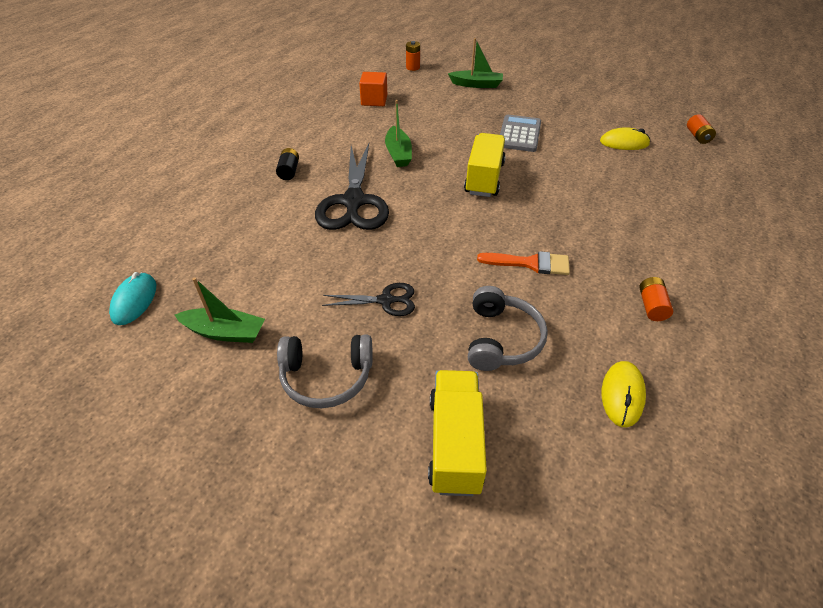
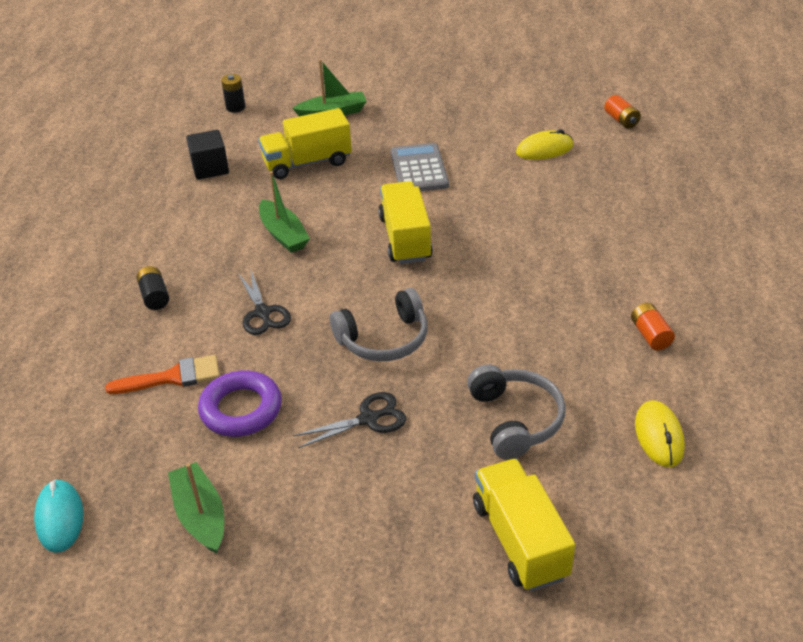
camera: 20 degrees left, 5 degrees down
green boat [175,277,265,343] -> green boat turned 105 degrees counterclockwise [168,462,224,554]
grey headphones [277,334,373,408] -> grey headphones moved to [330,288,428,361]
black scissors [315,144,389,230] -> black scissors [238,271,291,335], size x0.51
orange cube [359,72,387,106] -> black cube [186,130,229,180]
orange battery [406,41,420,71] -> black battery [221,74,245,113]
orange brush [477,251,570,275] -> orange brush moved to [105,355,220,394]
none -> purple ring [198,370,282,437]
none -> yellow truck [258,108,352,179]

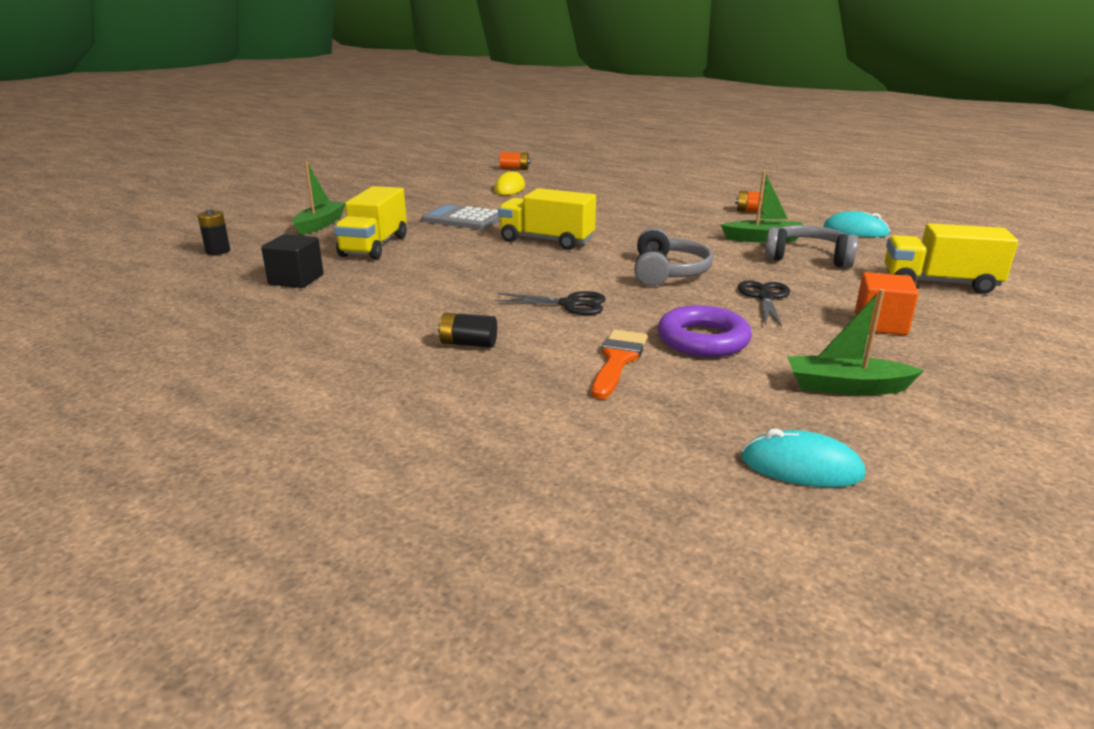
camera: 60 degrees left, 15 degrees down
green boat [259,171,310,253] -> green boat moved to [721,171,803,242]
yellow mouse [635,400,685,467] -> turquoise mouse [824,211,890,237]
none -> orange cube [855,272,919,335]

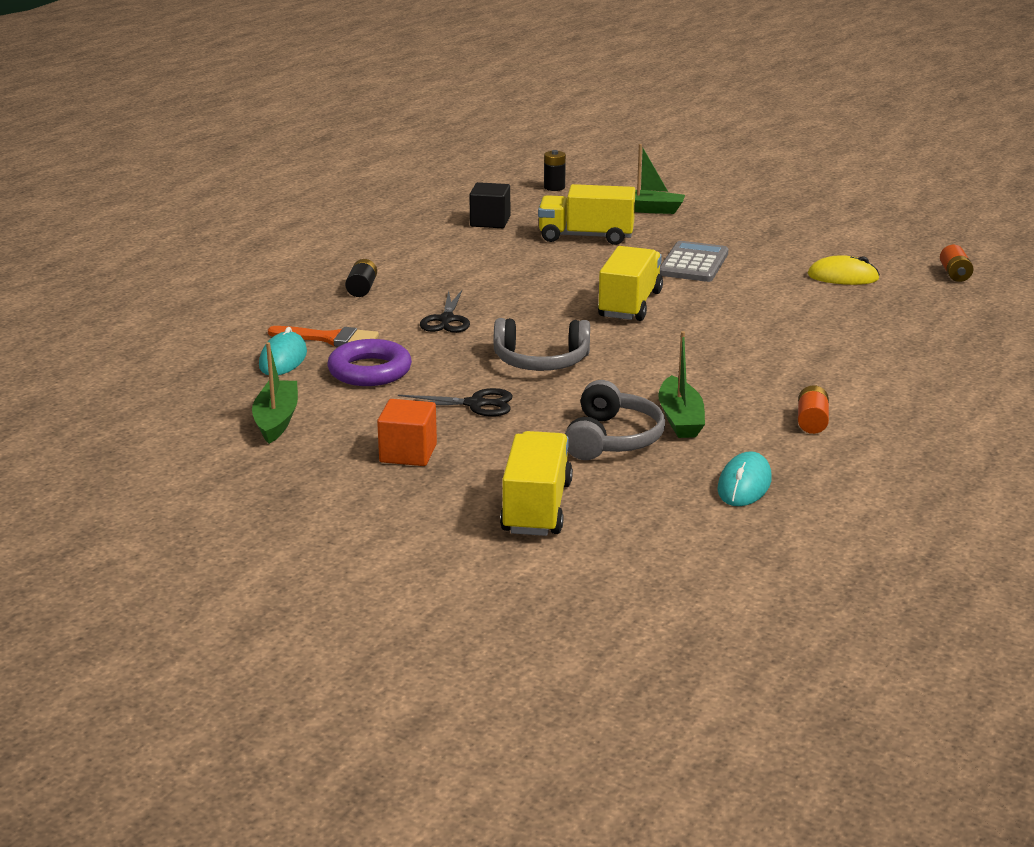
camera: 85 degrees right, 0 degrees up
turquoise mouse [741,429,866,487] -> turquoise mouse moved to [259,327,307,375]

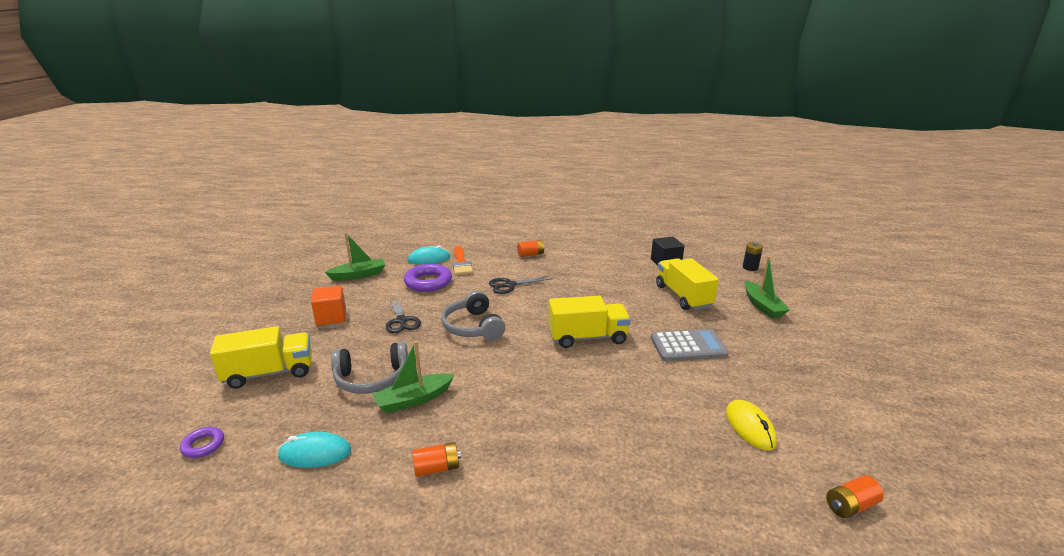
camera: 65 degrees right, 0 degrees up
black battery [345,259,377,297] -> orange battery [517,240,545,257]
none -> purple ring [180,427,224,458]

